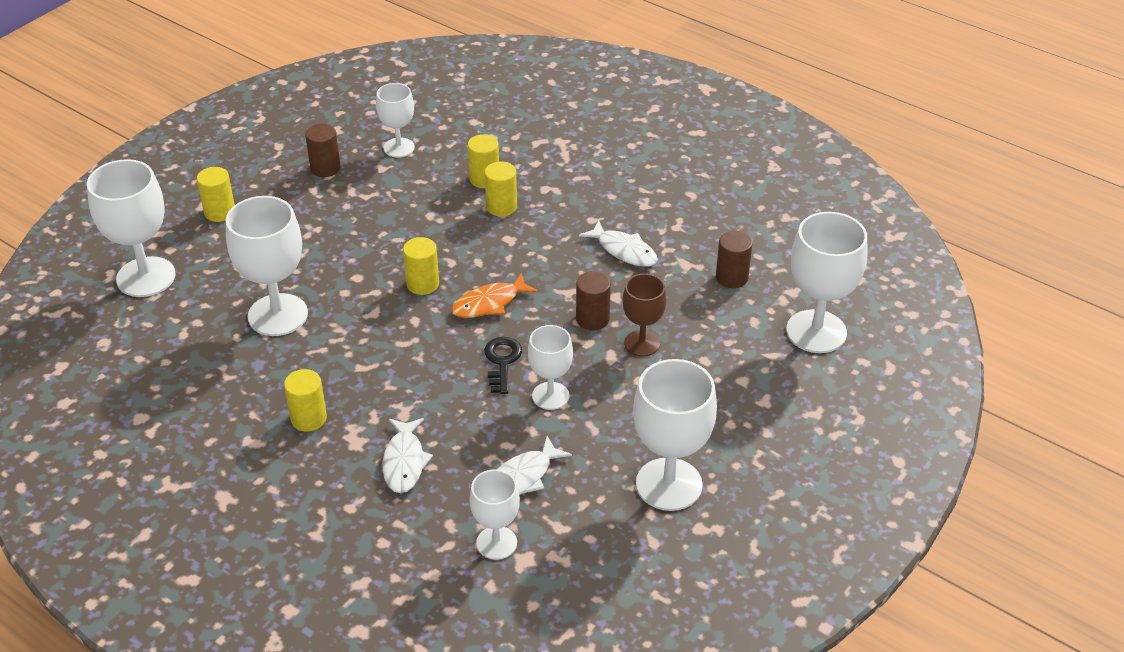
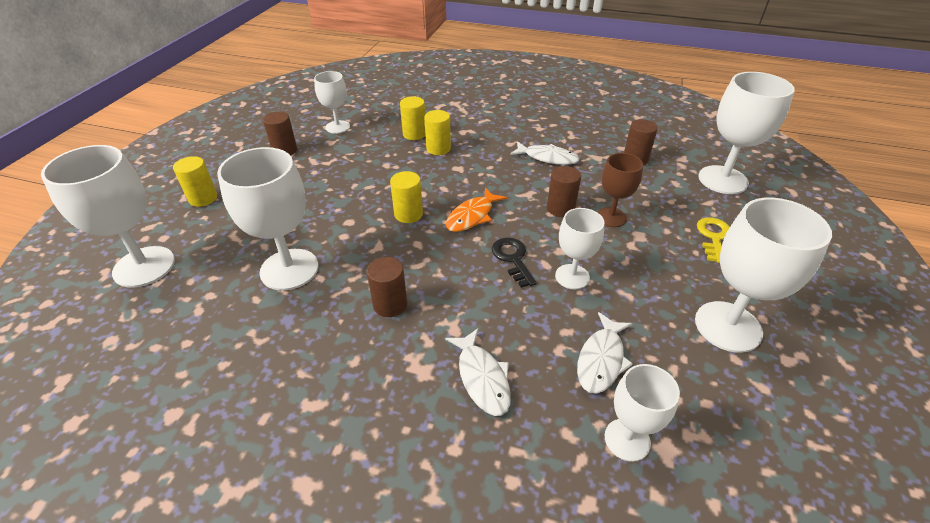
camera: 20 degrees left, 0 degrees up
yellow cylinder [284,369,327,432] -> none
none -> brown cylinder [367,257,407,317]
none -> yellow key [697,217,730,263]

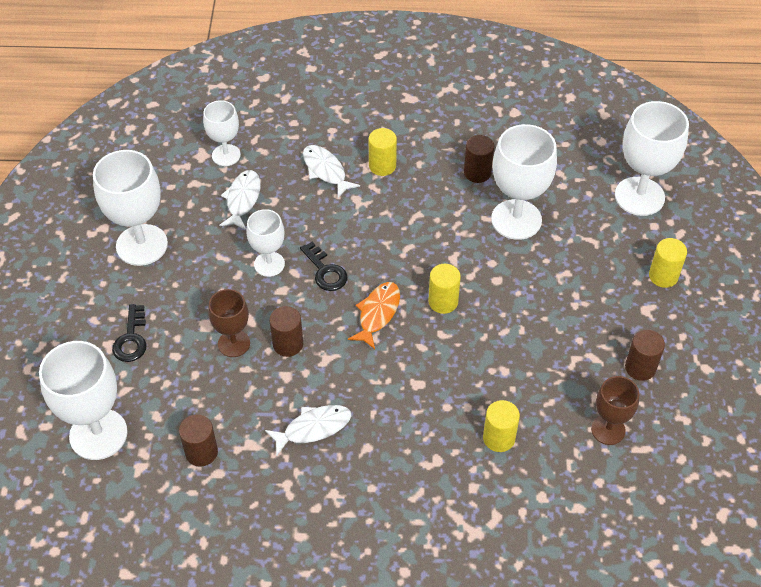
camera: 165 degrees right, 10 degrees up
white goblet [314,71,350,134] -> brown goblet [591,376,639,445]
brown cylinder [367,257,407,317] -> brown cylinder moved to [464,135,494,183]
yellow cylinder [424,110,451,155] -> yellow cylinder moved to [369,128,397,176]
white fish [510,141,579,165] -> white fish turned 150 degrees clockwise [265,405,351,457]
yellow key [697,217,730,263] -> black key [112,304,147,362]

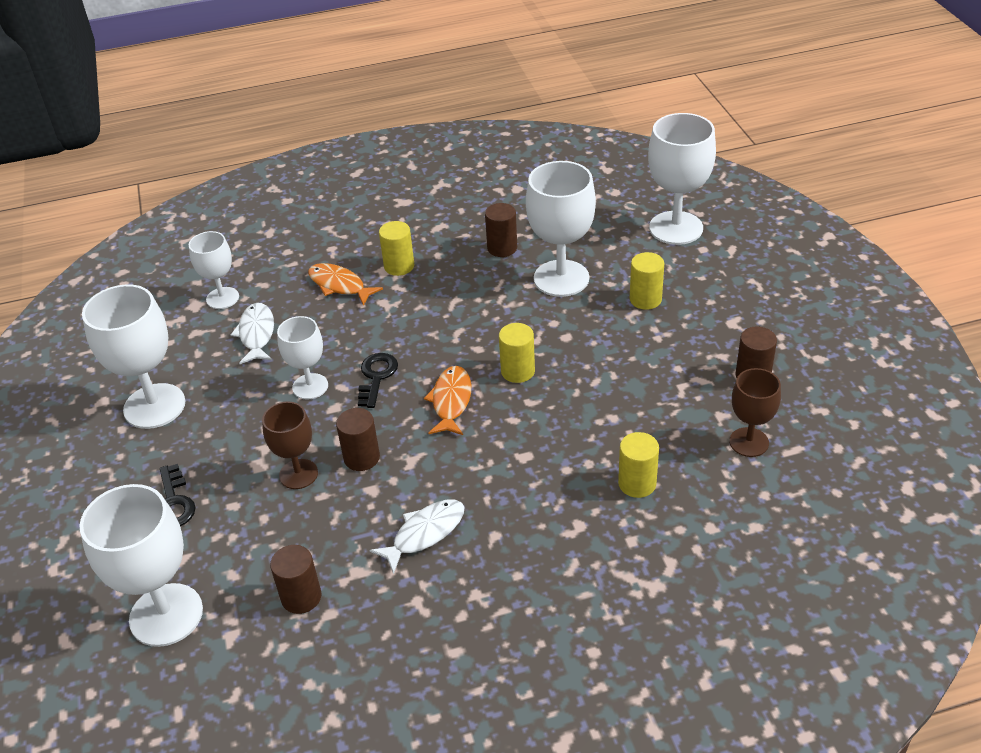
camera: 15 degrees left, 10 degrees down
black key [300,242,348,291] -> black key turned 120 degrees counterclockwise [358,353,398,408]
white fish [303,145,360,198] -> orange fish [308,263,383,306]
yellow cylinder [649,238,687,288] -> yellow cylinder moved to [630,252,664,310]

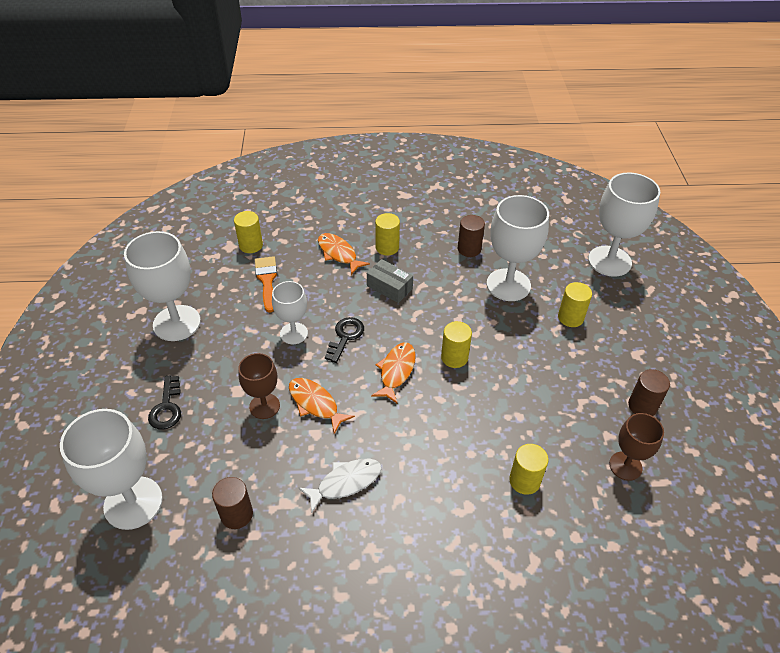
camera: 10 degrees right, 5 degrees up
white goblet [189,231,239,309] -> yellow cylinder [234,211,263,253]
white fish [231,303,274,364] -> orange brush [255,256,277,313]
brown cylinder [336,408,380,471] -> orange fish [289,378,355,434]
none -> grey box [367,259,413,303]

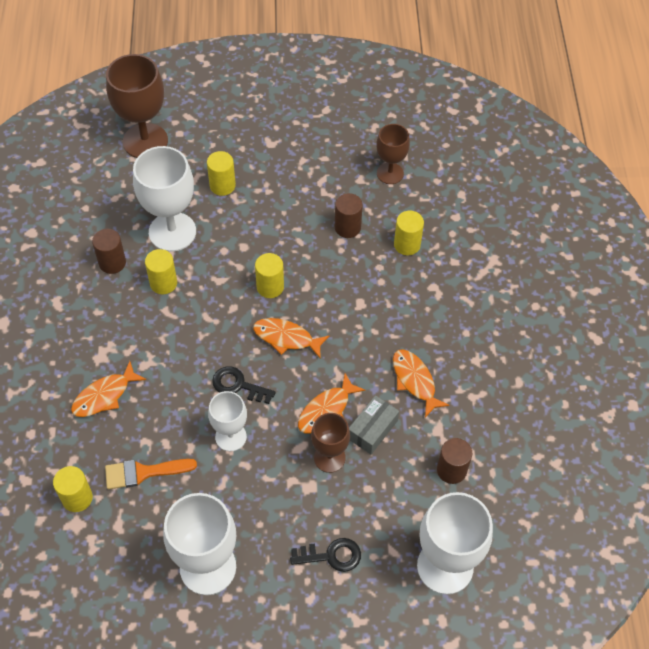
camera: 90 degrees left, 10 degrees up
white fish [299,459,382,514] -> orange fish [393,349,450,417]
grey box [367,259,413,303] -> grey box moved to [349,395,399,454]
yellow cylinder [375,213,400,255] -> yellow cylinder moved to [145,249,177,294]
white goblet [588,172,660,277] -> brown goblet [106,54,168,158]
brown cylinder [628,369,670,416] -> brown cylinder moved to [335,193,363,238]

